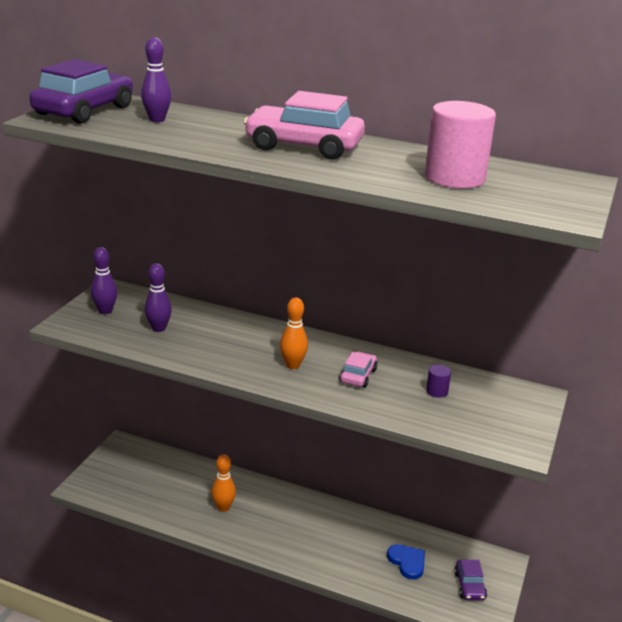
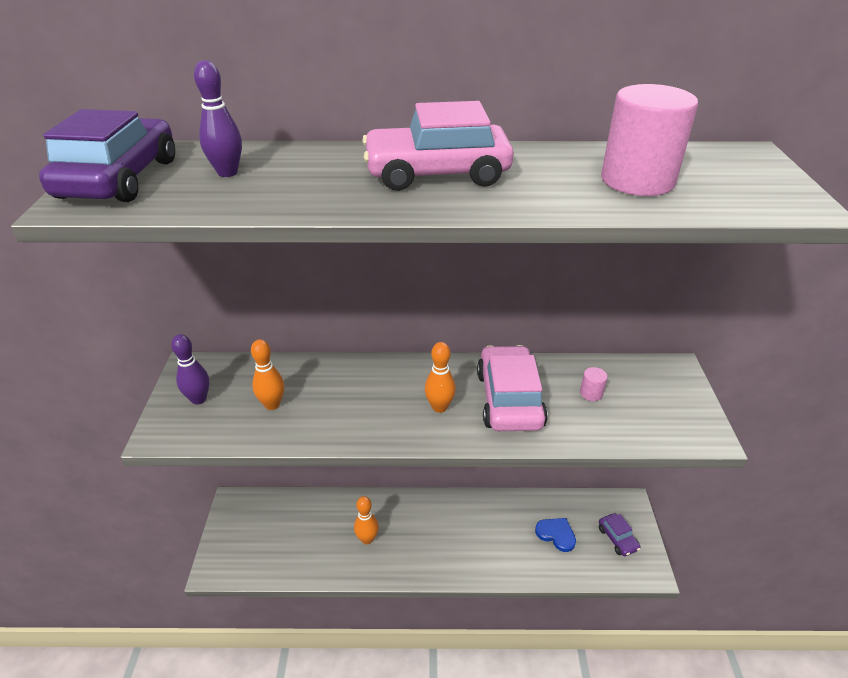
camera: 20 degrees left, 10 degrees up
purple bowling pin [145,263,172,332] -> orange bowling pin [251,339,284,410]
pink car [339,352,377,388] -> pink car [477,345,548,431], size x1.99
purple cylinder [426,365,451,398] -> pink cylinder [580,367,608,401]

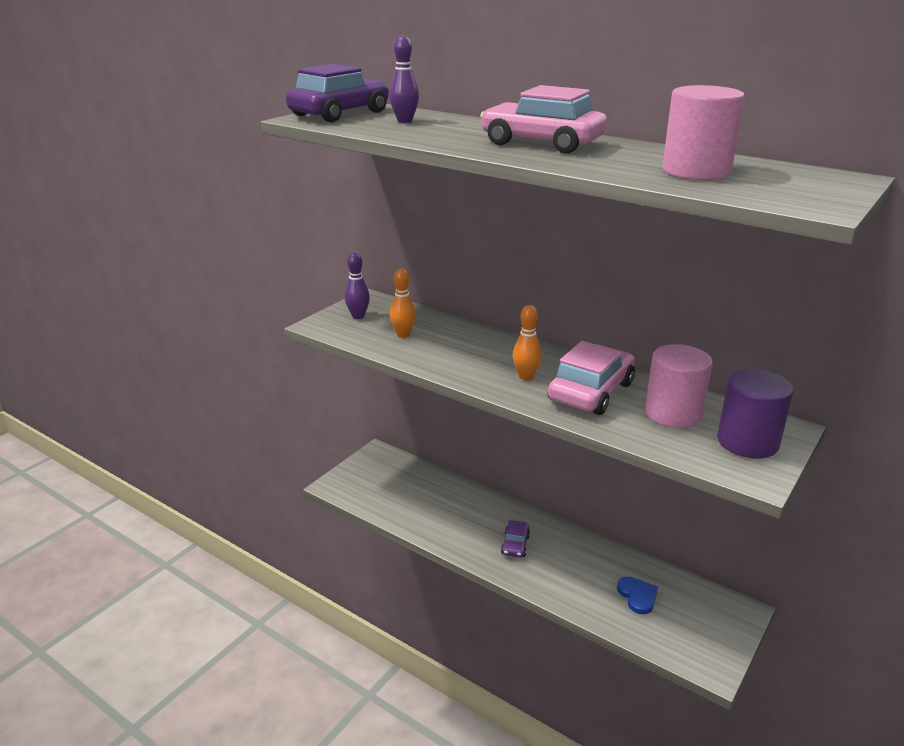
camera: 35 degrees right, 10 degrees down
orange bowling pin [354,496,379,544] -> none
pink cylinder [580,367,608,401] -> pink cylinder [645,344,713,428], size x2.38
purple car [599,513,641,556] -> purple car moved to [501,520,530,557]
none -> purple cylinder [717,369,793,459]

